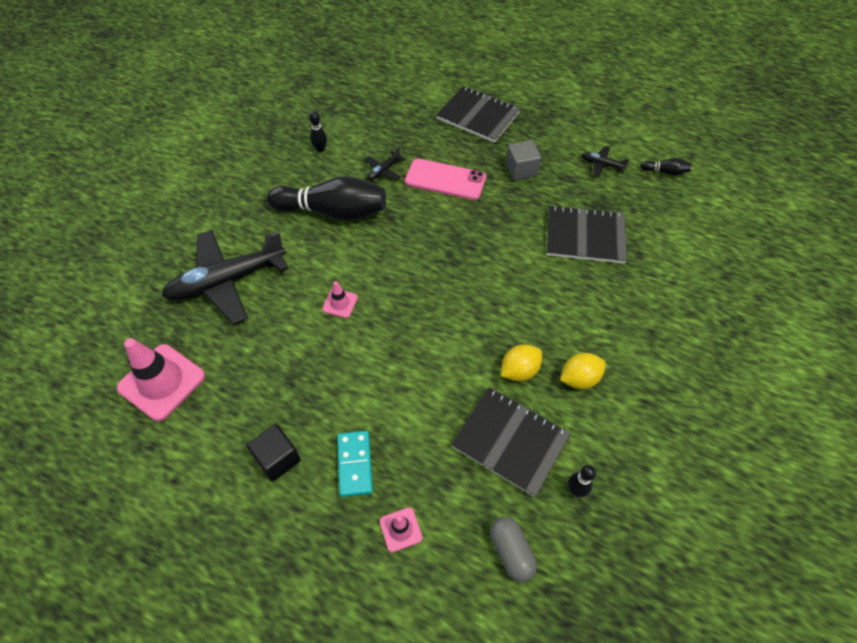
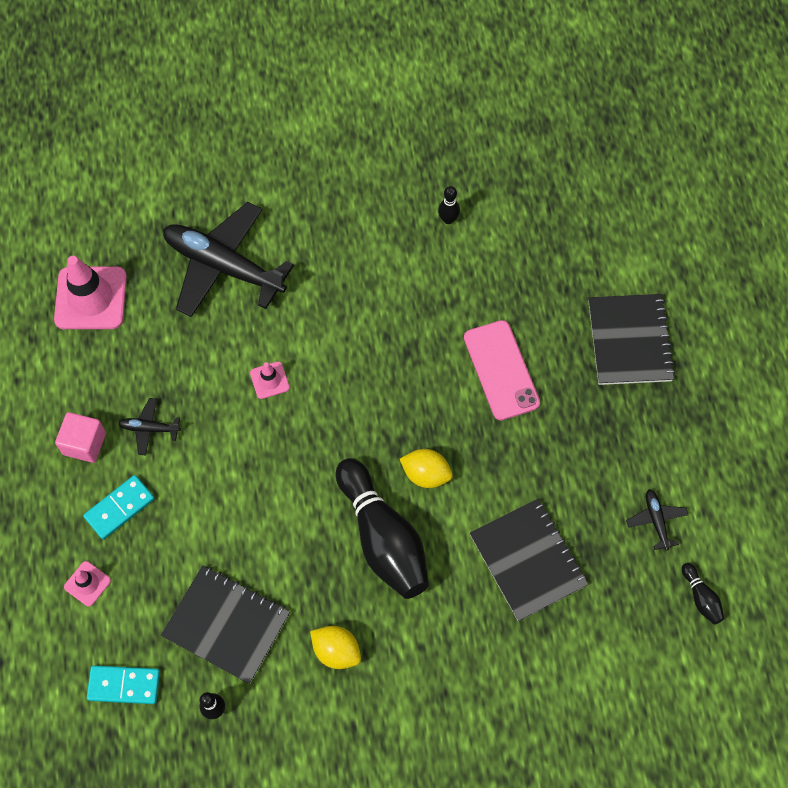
camera: 55 degrees right, 10 degrees up
black cube [247,424,301,481] -> pink cube [55,412,106,463]
black bowling pin [267,176,386,221] -> black bowling pin moved to [336,458,429,599]
black plane [365,147,405,181] -> black plane moved to [119,398,181,455]
black notebook [451,387,571,497] -> black notebook turned 60 degrees counterclockwise [161,565,290,684]
grey capsule [490,517,537,582] -> turquoise domino [87,665,160,704]
yellow lemon [501,344,542,381] -> yellow lemon moved to [400,449,453,488]
grey cube [506,140,541,180] -> none

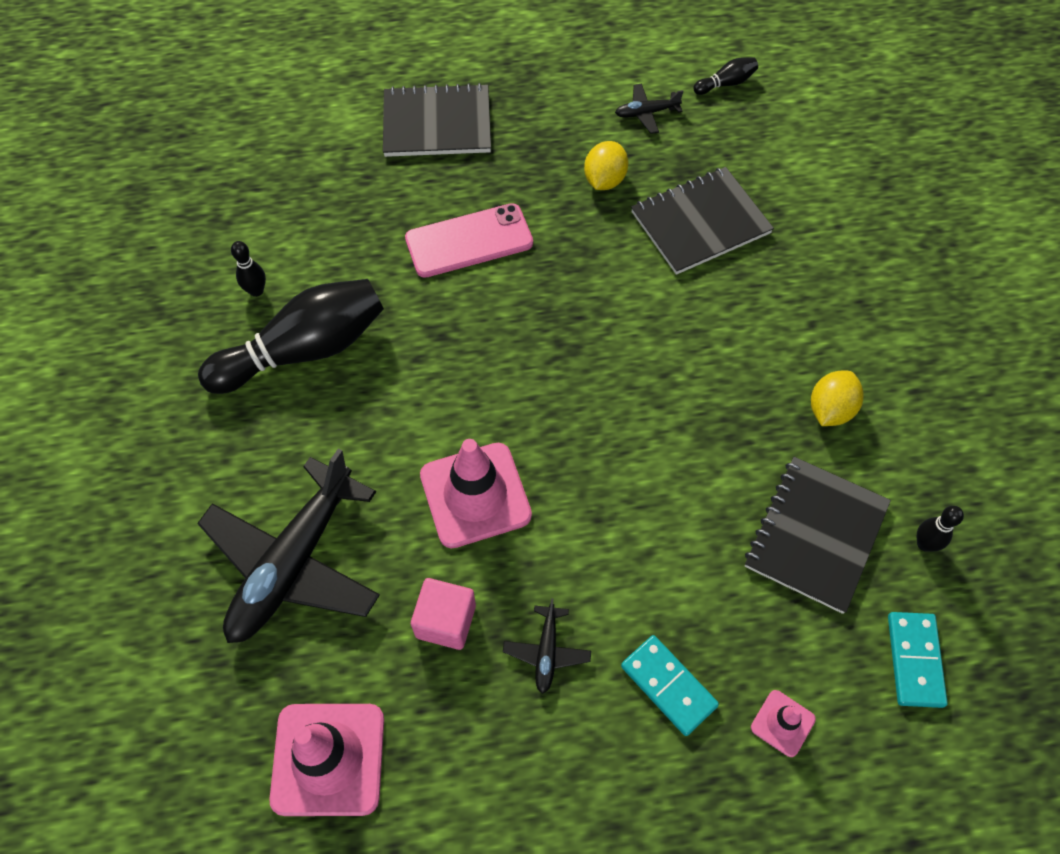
camera: 90 degrees left, 5 degrees down
pink cube [55,412,106,463] -> pink cube moved to [411,578,476,650]
pink traffic cone [250,361,290,399] -> pink traffic cone [420,439,532,548], size x2.07
black bowling pin [336,458,429,599] -> black bowling pin moved to [198,279,384,394]
yellow lemon [400,449,453,488] -> yellow lemon moved to [584,141,628,190]

